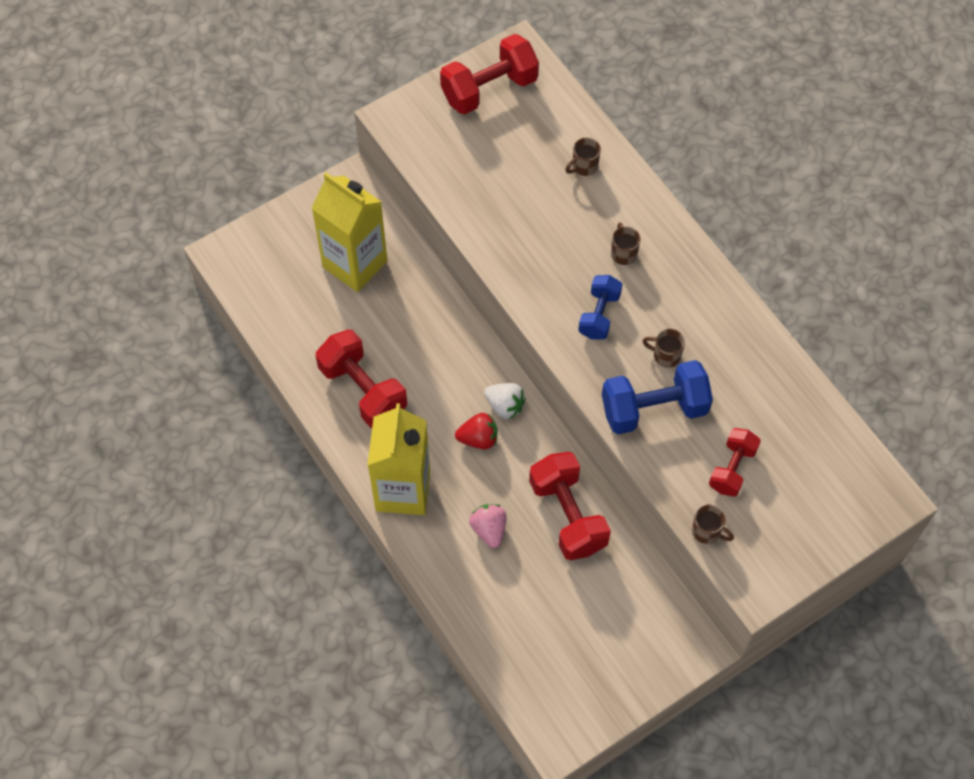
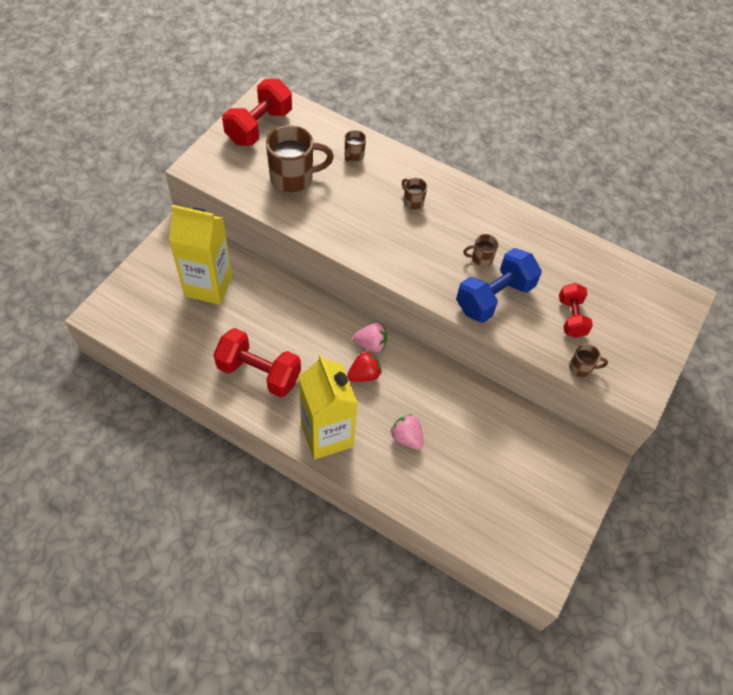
camera: 30 degrees left, 5 degrees down
white strawberry [484,383,526,419] -> pink strawberry [353,323,387,352]
red dumbbell [529,452,611,560] -> none
blue dumbbell [578,275,622,339] -> none
none -> brown mug [266,125,334,193]

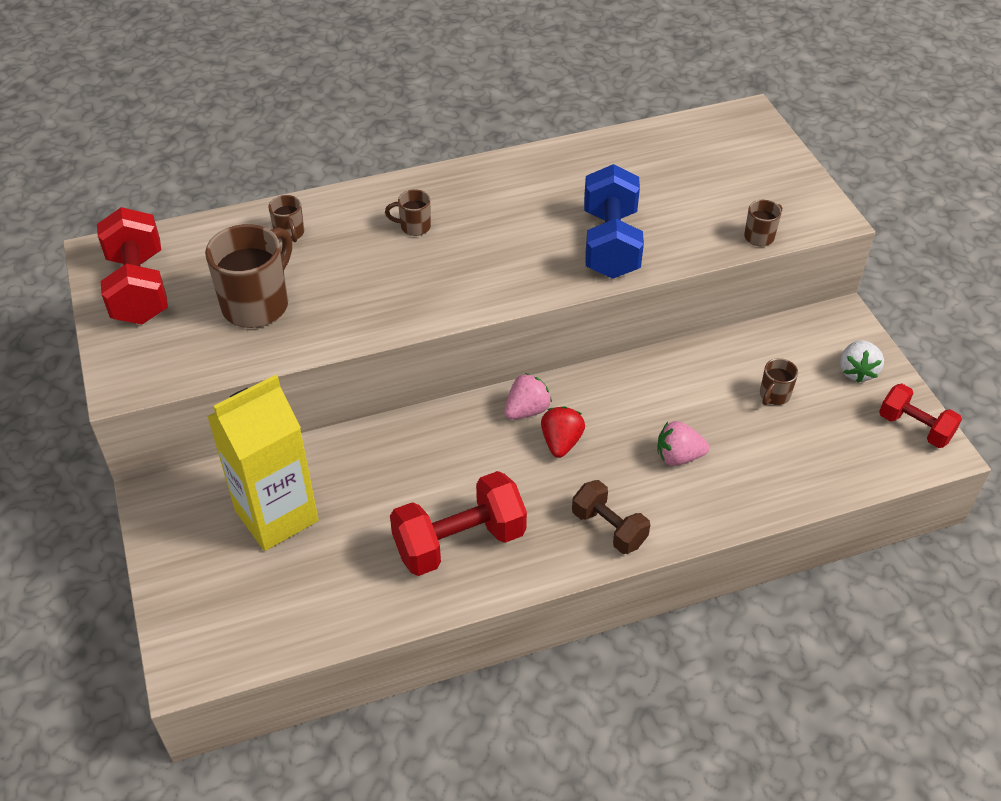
camera: 45 degrees left, 10 degrees down
yellow carton [299,354,358,460] -> brown dumbbell [572,480,650,554]
brown mug [463,234,498,267] -> brown mug moved to [760,358,798,405]
red dumbbell [559,283,593,338] -> red dumbbell moved to [879,384,962,448]
none -> white strawberry [840,340,884,383]

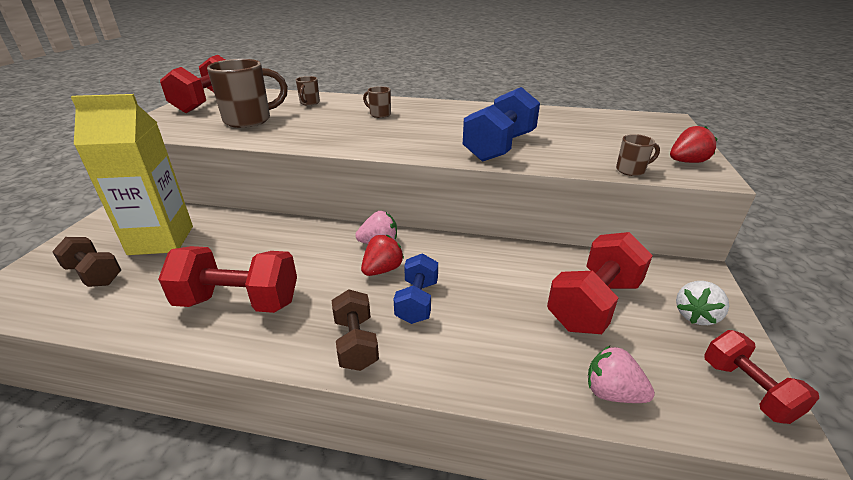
camera: 30 degrees right, 15 degrees down
pink strawberry [657,421,709,466] -> pink strawberry moved to [588,346,655,403]
brown mug [760,358,798,405] -> red dumbbell [547,232,653,334]
none -> brown dumbbell [52,237,121,287]
none -> blue dumbbell [393,253,438,324]
none -> red strawberry [670,126,717,163]

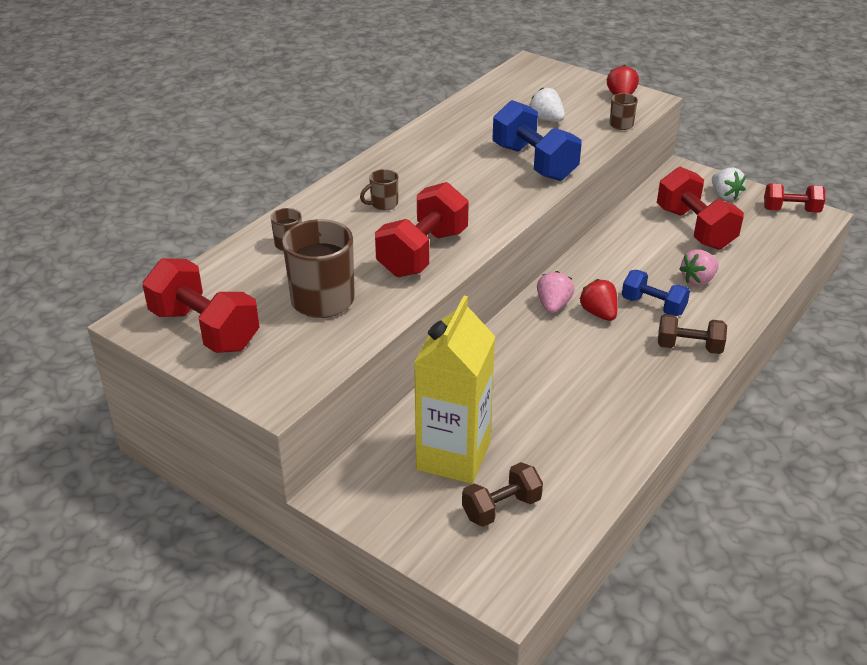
camera: 65 degrees left, 5 degrees up
red dumbbell [158,246,297,313] -> red dumbbell moved to [375,182,469,277]
pink strawberry [588,346,655,403] -> pink strawberry moved to [679,249,719,286]
none -> white strawberry [529,88,565,122]

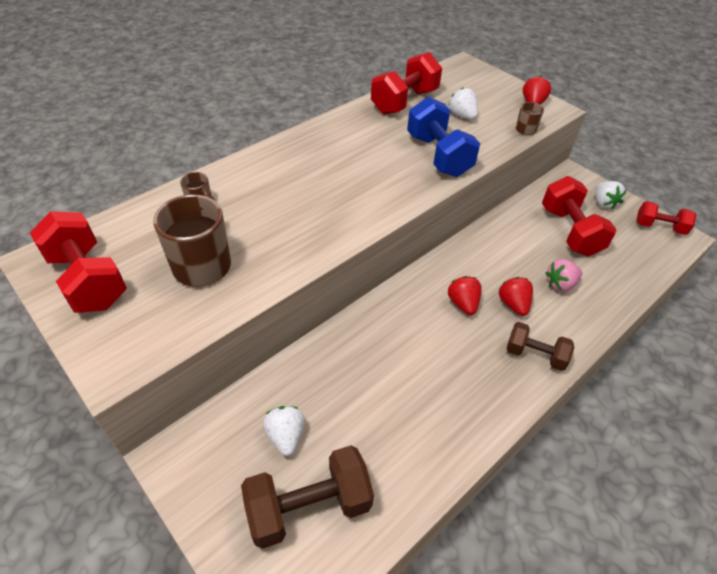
camera: 10 degrees right, 10 degrees up
brown mug [360,169,398,211] -> none
red dumbbell [375,182,469,277] -> red dumbbell moved to [371,52,442,114]
yellow carton [414,296,495,484] -> white strawberry [263,406,305,456]
brown dumbbell [462,462,543,527] -> brown dumbbell [241,445,374,549], size x1.62
pink strawberry [537,271,575,313] -> none
blue dumbbell [622,270,690,316] -> red strawberry [499,277,533,316]

